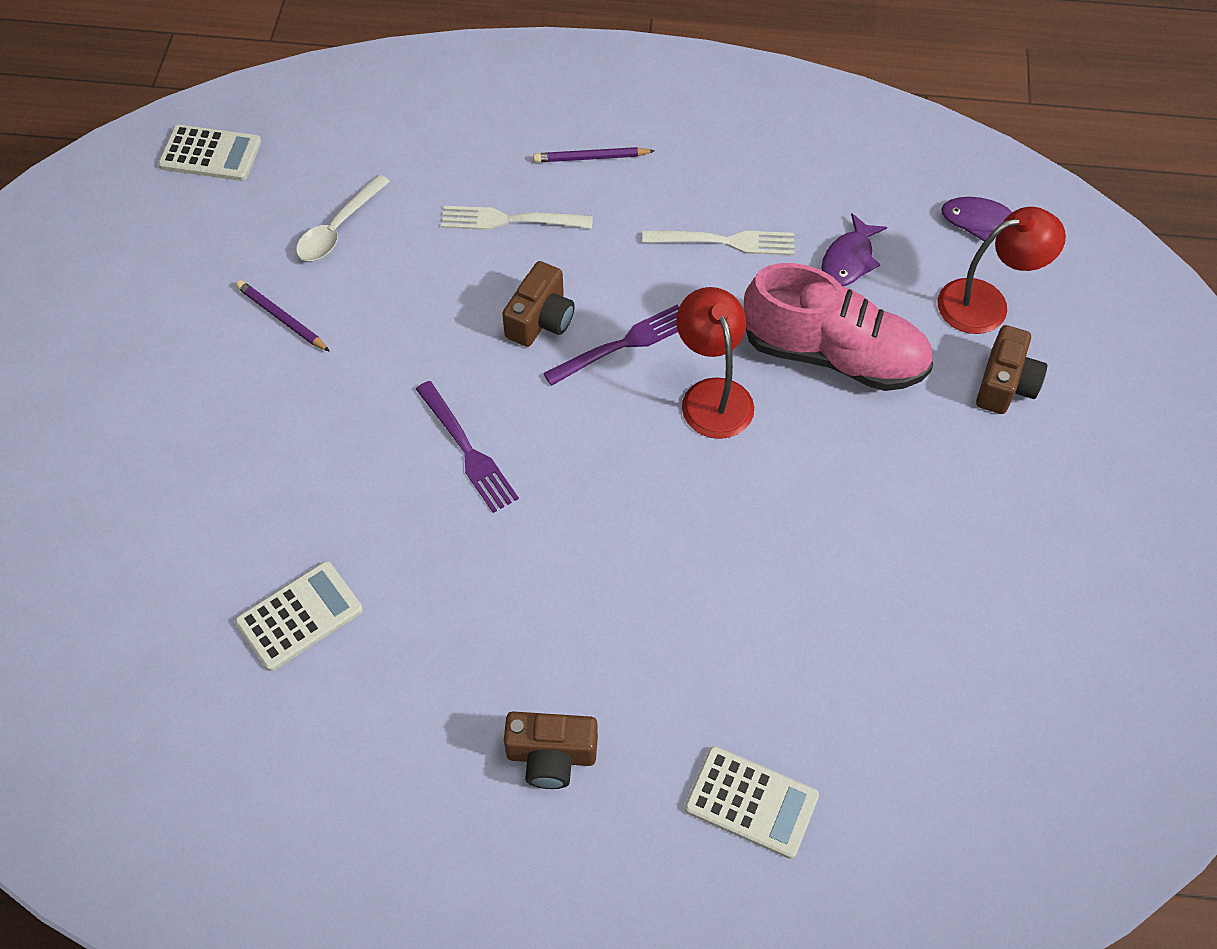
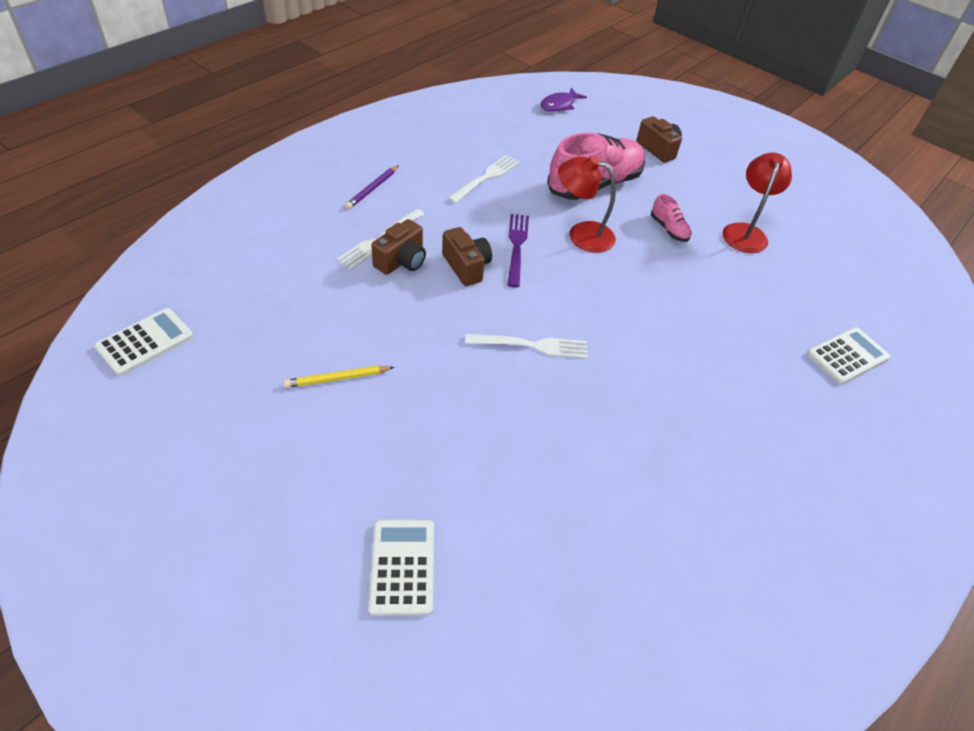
camera: 60 degrees left, 10 degrees down
white calculator [235,561,363,671] -> white calculator moved to [368,520,434,616]
purple pencil [236,280,330,352] -> yellow pencil [284,366,394,388]
white spoon [296,174,390,261] -> none
purple fork [416,381,519,513] -> white fork [465,334,588,359]
brown camera [504,711,598,789] -> brown camera moved to [371,219,426,275]
purple fish [822,213,887,286] -> none
red lamp [938,207,1066,334] -> red lamp moved to [722,153,792,253]
none -> pink shoe [651,194,692,242]

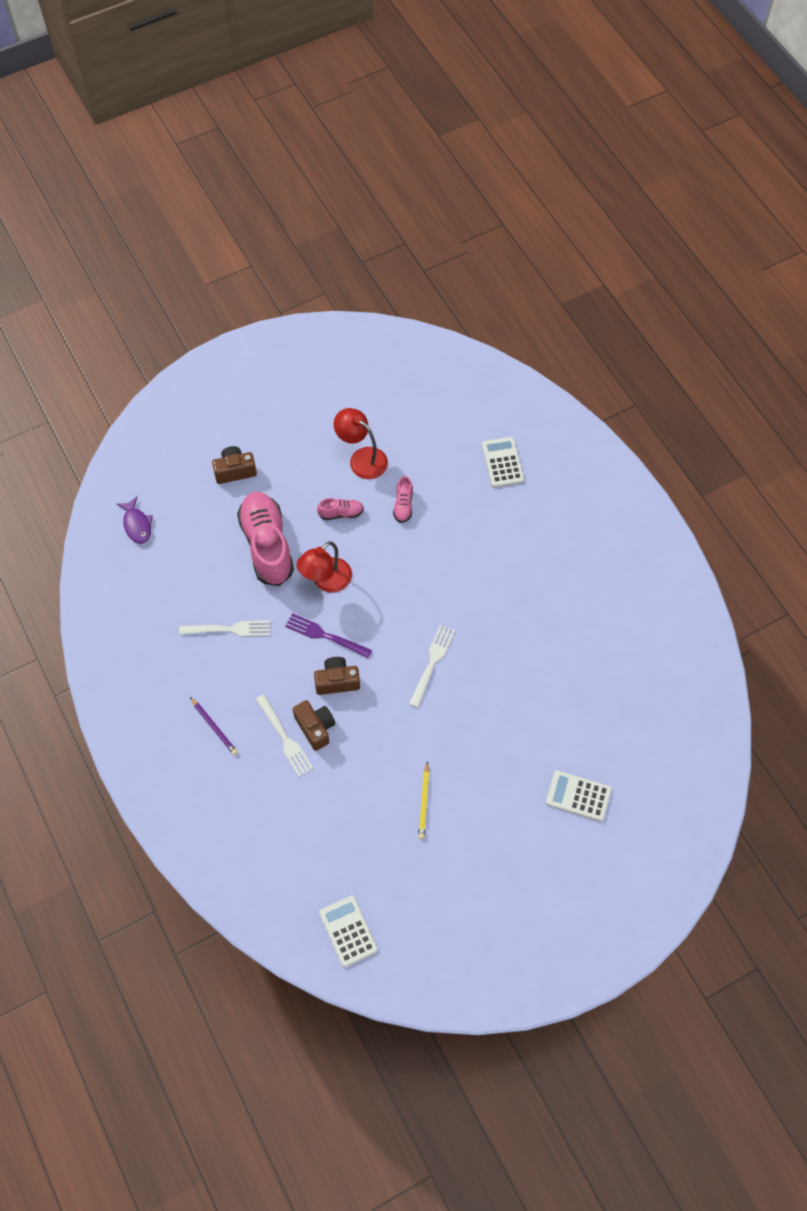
camera: 65 degrees left, 15 degrees up
white fork [447,155,520,203] -> white fork turned 120 degrees clockwise [179,620,270,637]
none -> pink shoe [393,476,413,523]

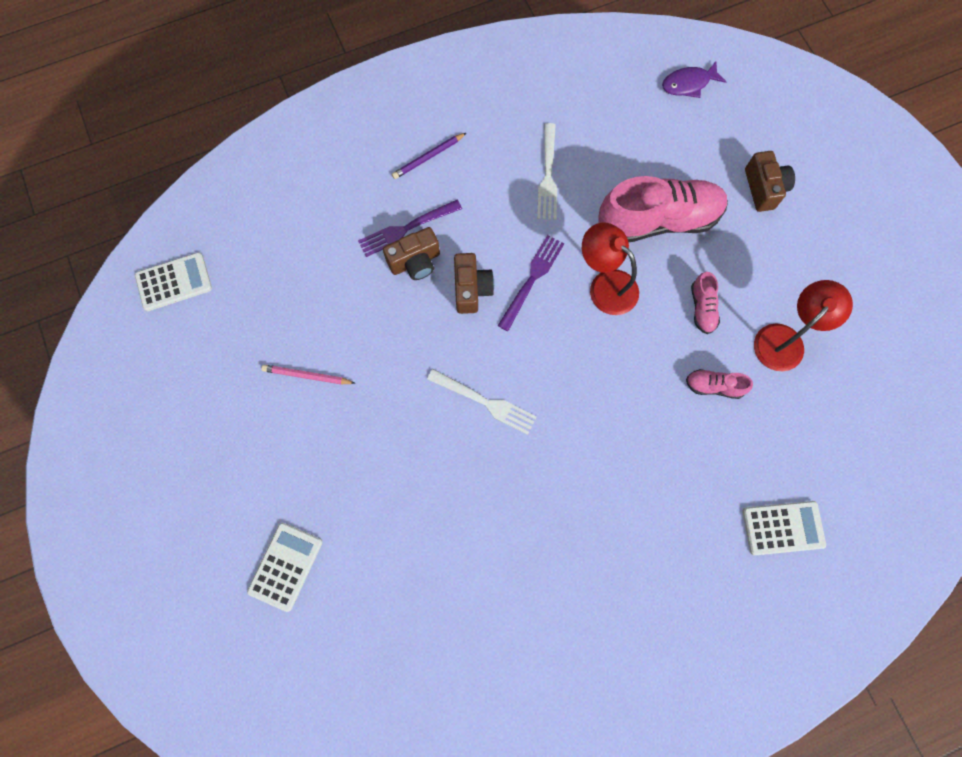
camera: 95 degrees right, 10 degrees up
white fork [256,694,313,777] -> purple fork [358,200,462,257]
yellow pencil [418,762,429,839] -> pink pencil [261,365,355,385]

